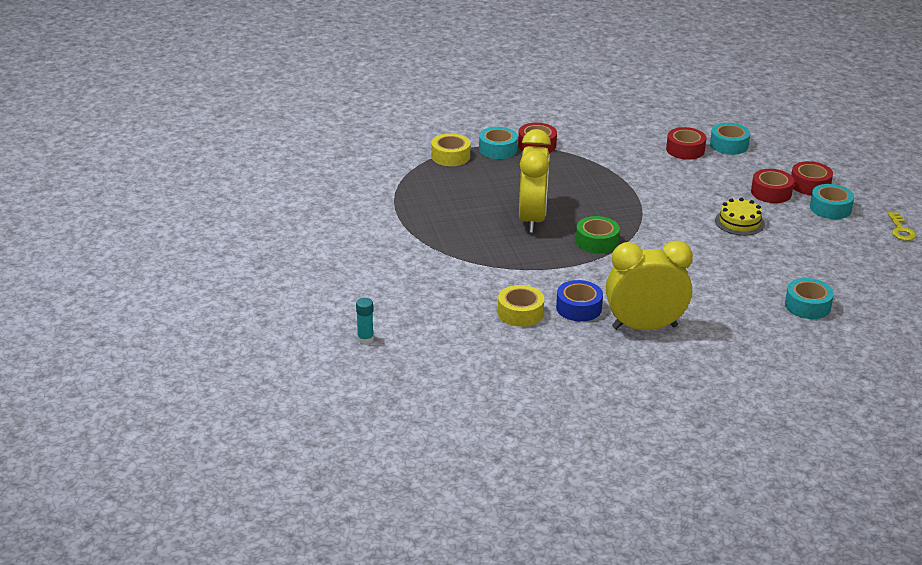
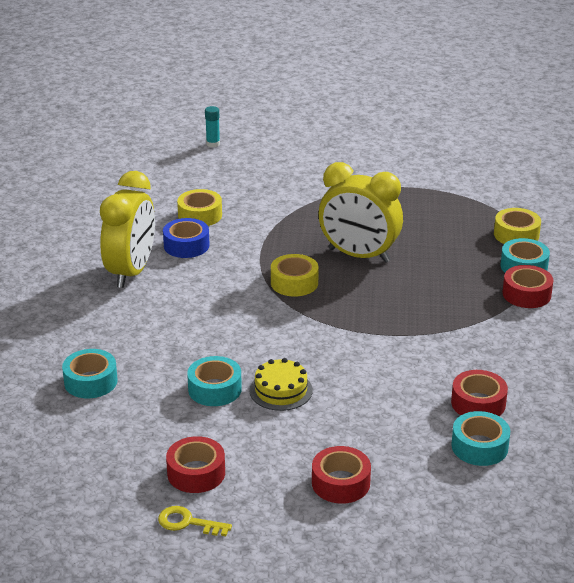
camera: 110 degrees right, 0 degrees up
green tape [576,216,620,254] -> yellow tape [271,254,319,296]
red tape [751,169,794,203] -> red tape moved to [166,436,225,493]
turquoise tape [810,184,854,219] -> turquoise tape moved to [187,356,242,406]

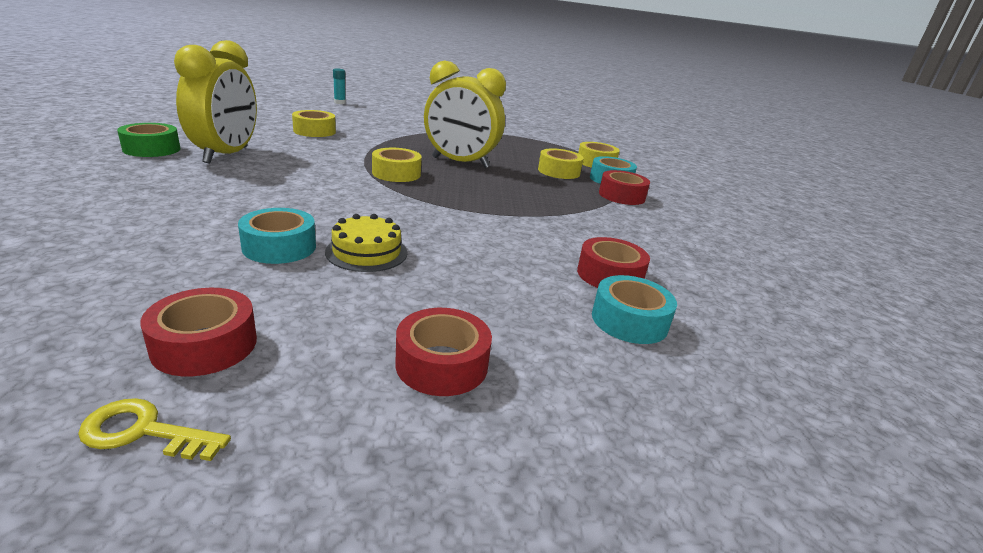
camera: 10 degrees left, 5 degrees down
turquoise tape [62,349,118,398] -> none
blue tape [163,218,210,258] -> none
none -> green tape [117,123,180,157]
none -> yellow tape [538,148,584,179]

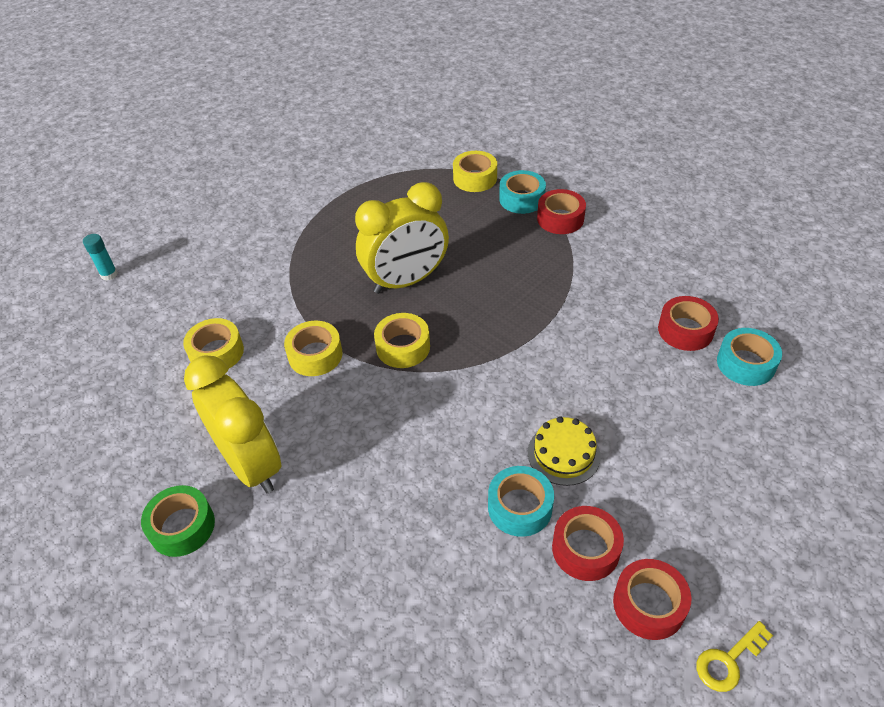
camera: 40 degrees left, 20 degrees up
red tape [395,308,492,396] -> red tape moved to [552,506,624,581]
yellow tape [538,148,584,179] -> yellow tape moved to [284,321,342,376]

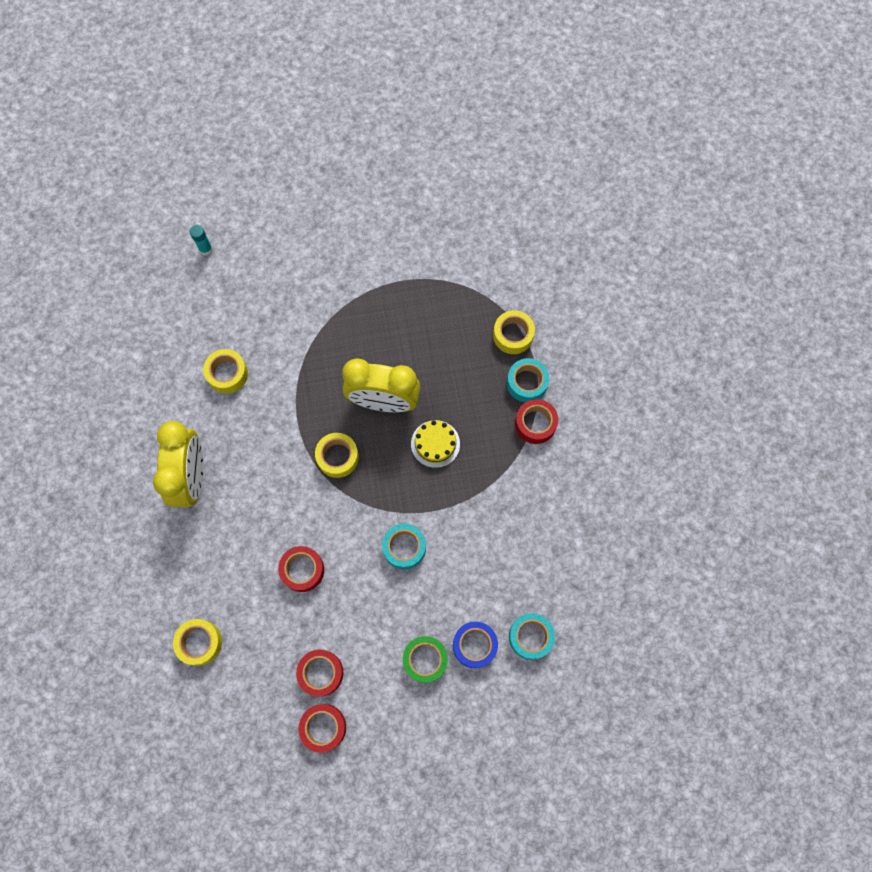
camera: 35 degrees right, 25 degrees up
green tape [141,485,215,557] -> green tape moved to [403,636,448,683]
yellow tape [284,321,342,376] -> yellow tape moved to [173,619,222,666]
turquoise tape [488,466,554,537] -> turquoise tape moved to [382,524,426,569]
yellow cake [528,416,601,486] -> yellow cake moved to [411,420,460,468]
red tape [658,296,719,351] -> red tape moved to [278,546,324,592]
yellow key [696,621,773,692] -> none
none -> blue tape [453,622,498,668]

